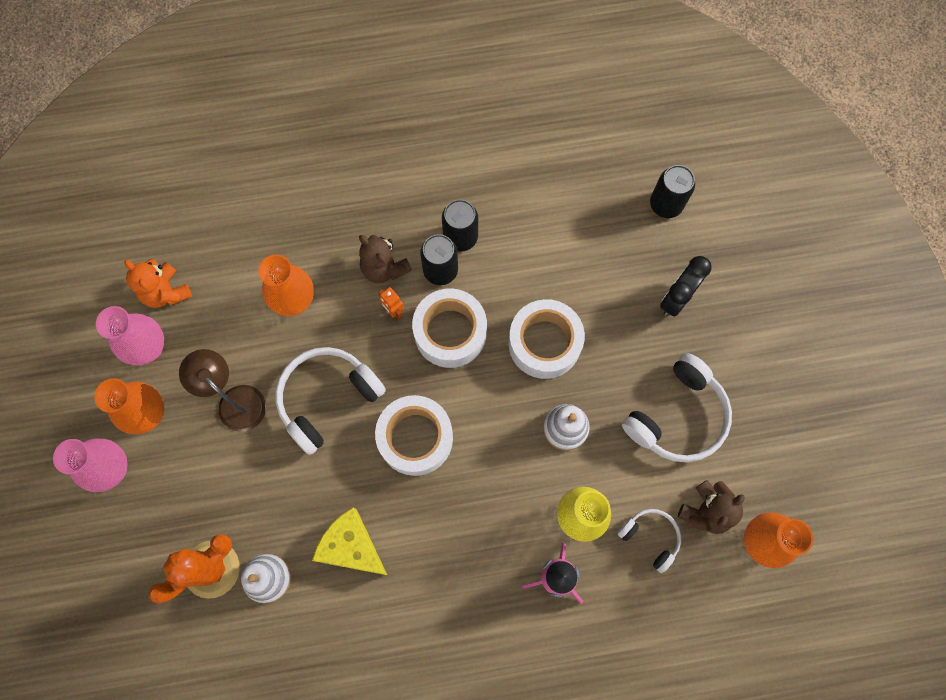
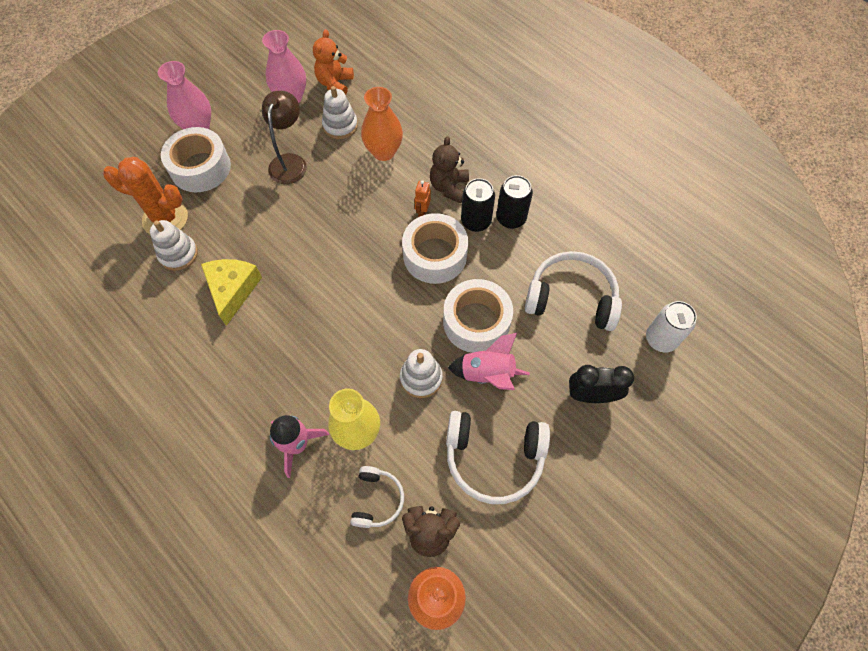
camera: 55 degrees right, 10 degrees down
orange vase [94,378,164,434] -> none
white headphones [275,347,386,455] -> white headphones moved to [525,251,622,331]
white tape [375,395,453,476] -> white tape moved to [161,127,231,192]
black can [650,165,695,218] -> white can [646,301,697,353]
none -> white stacking toy [322,86,358,139]
none -> pink rocket [448,333,530,390]

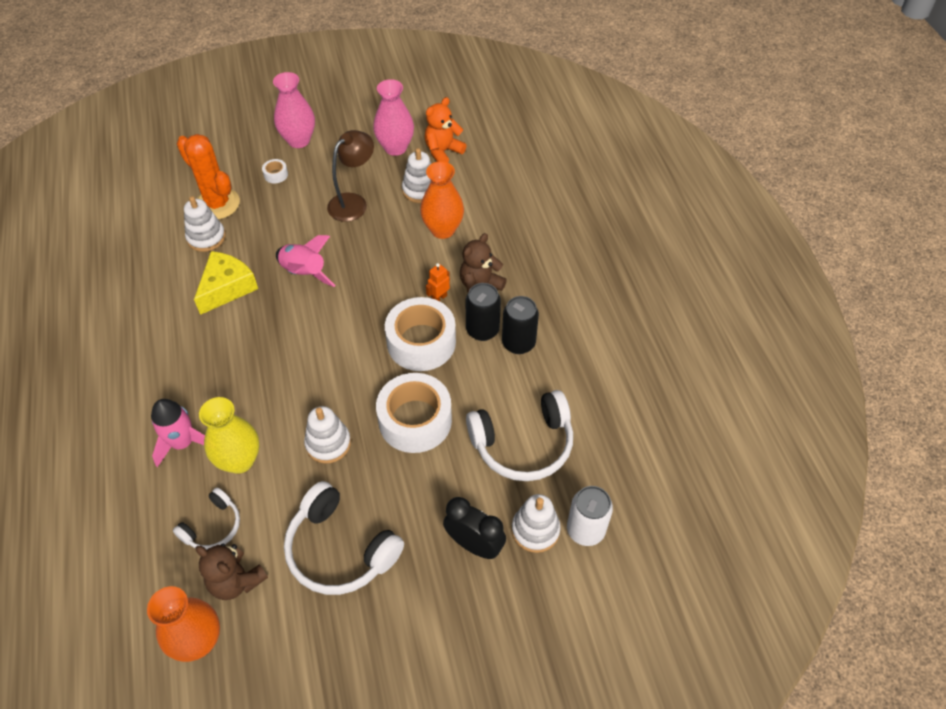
camera: 30 degrees right, 10 degrees down
white tape [161,127,231,192] -> white tape [262,159,288,184], size x0.40
pink rocket [448,333,530,390] -> pink rocket moved to [276,235,336,287]
white headphones [525,251,622,331] -> white headphones turned 120 degrees clockwise [466,390,573,481]
none -> white stacking toy [511,494,561,553]

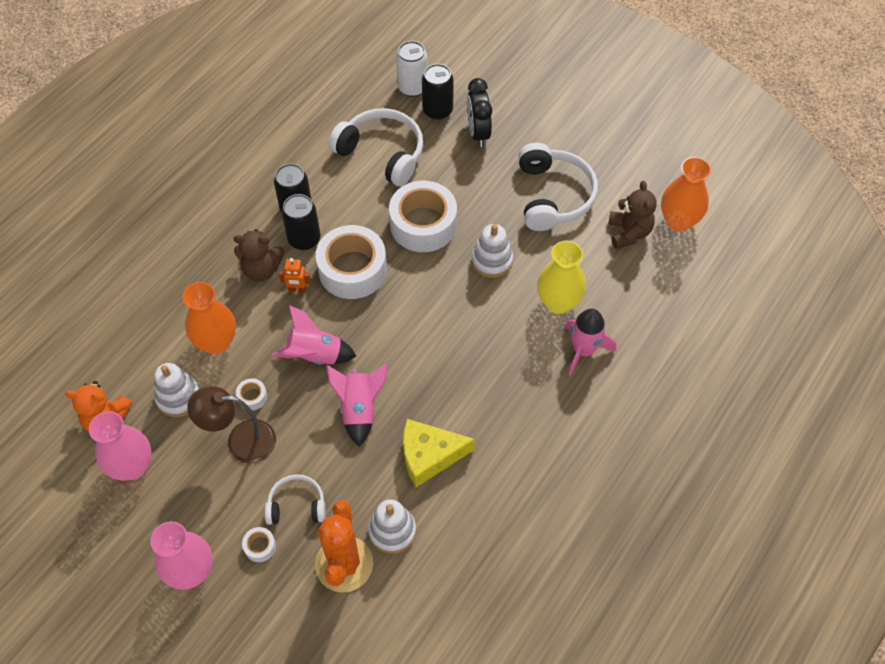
camera: 130 degrees left, 5 degrees up
white headphones [173,488,240,550] -> white headphones moved to [265,474,326,525]
white stacking toy [511,494,561,553] -> black can [422,64,454,120]
none -> white tape [236,378,267,410]
none -> pink rocket [272,305,356,365]

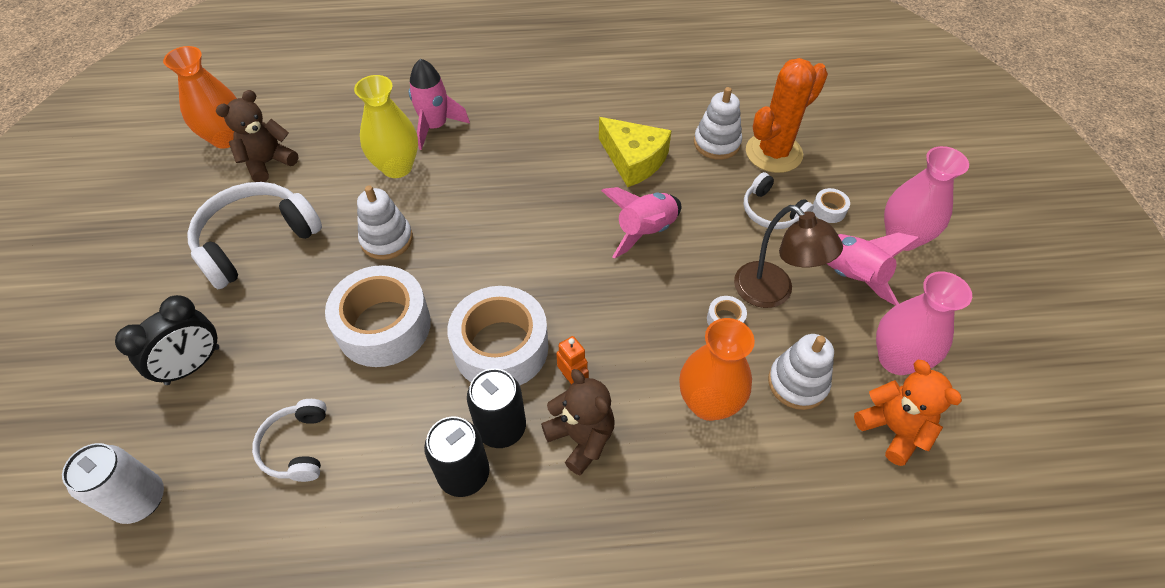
camera: 130 degrees left, 5 degrees down
pink rocket [272,305,356,365] -> pink rocket moved to [827,233,920,306]
white headphones [329,108,423,187] -> white headphones [252,399,327,482], size x0.56
black can [422,64,454,120] -> none

